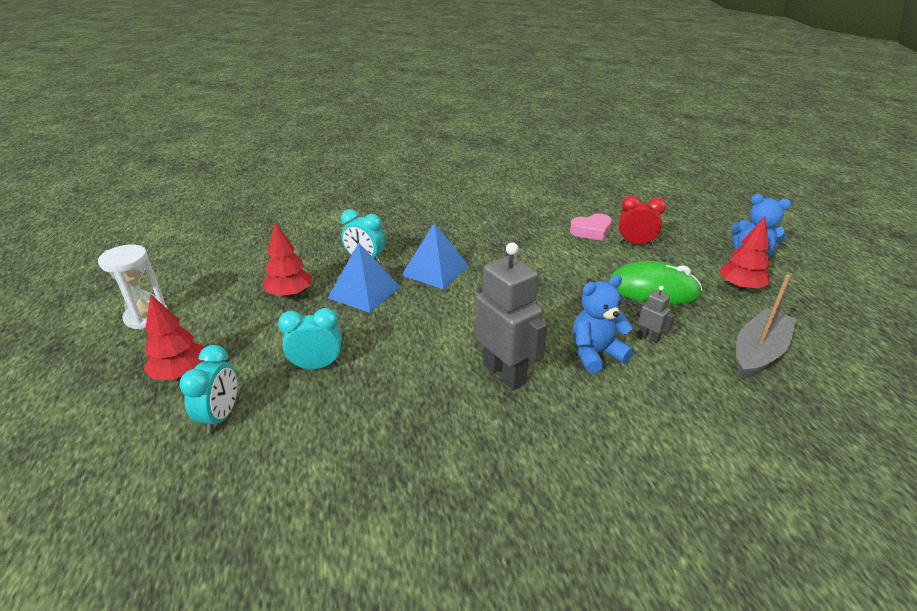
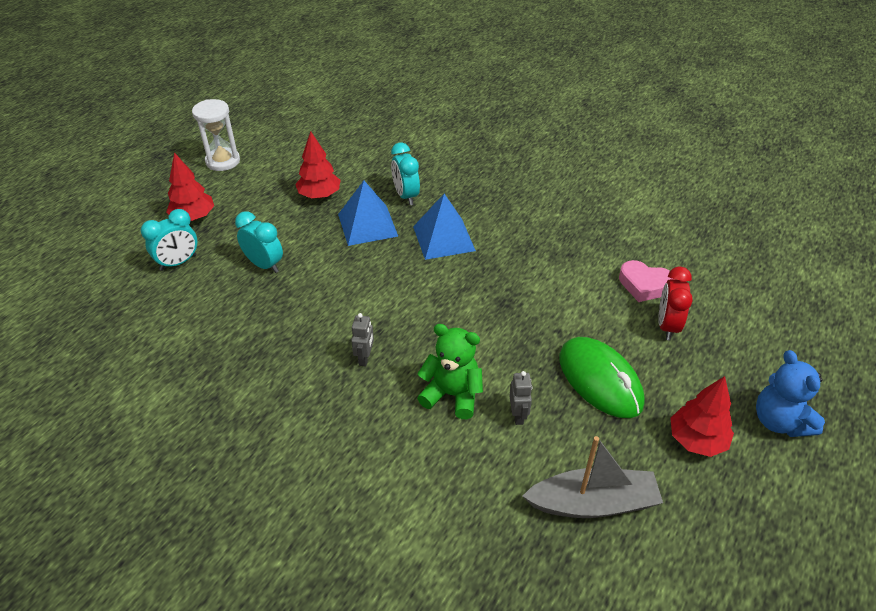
camera: 45 degrees right, 10 degrees up
grey robot [475,242,548,390] -> grey robot [351,313,374,366], size x0.45
blue teddy bear [573,275,633,374] -> green teddy bear [417,324,483,419]
red clock [619,196,666,246] -> red clock turned 135 degrees counterclockwise [658,267,693,340]

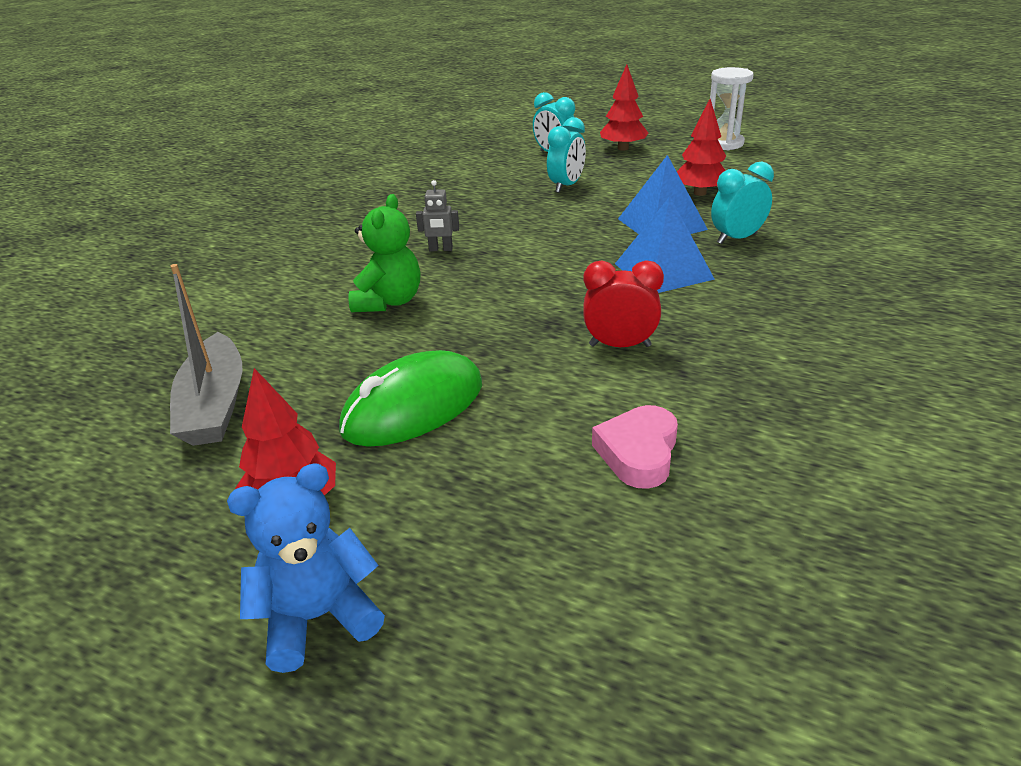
camera: 85 degrees right, 10 degrees down
grey robot [509,371,532,425] -> none
red clock [658,267,693,340] -> red clock moved to [583,260,664,347]

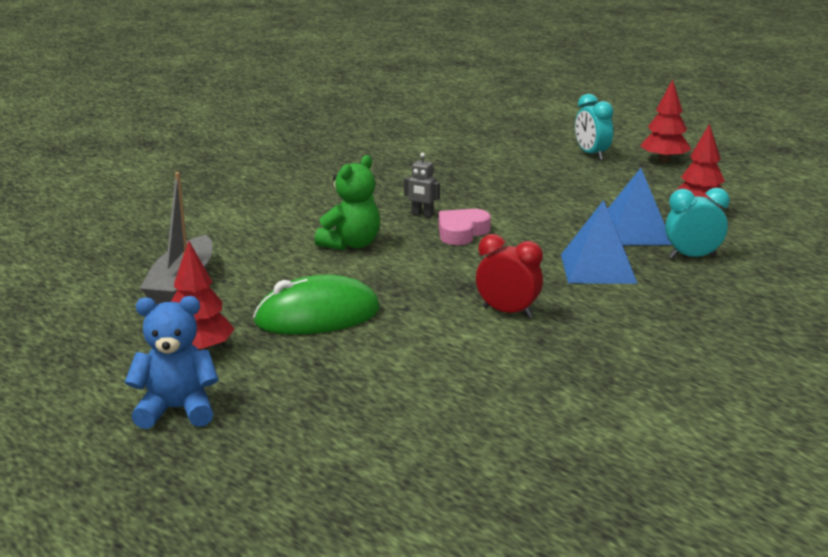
camera: 20 degrees right, 10 degrees down
turquoise clock [547,117,586,193] -> none
pink heart [592,405,678,489] -> pink heart moved to [439,209,491,245]
white hourglass [710,67,754,150] -> none

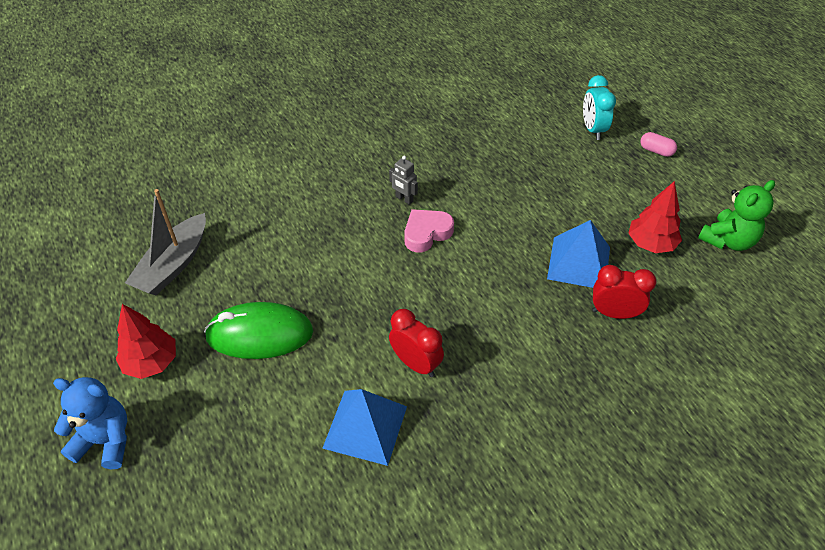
camera: 15 degrees right, 25 degrees up
green teddy bear [314,155,380,250] -> green teddy bear moved to [698,180,775,251]
blue pyramid [561,200,638,284] -> blue pyramid moved to [322,389,407,466]
red tree [640,79,691,163] -> pink capsule [640,132,677,157]
turquoise clock [665,188,730,258] -> red clock [593,265,656,319]

